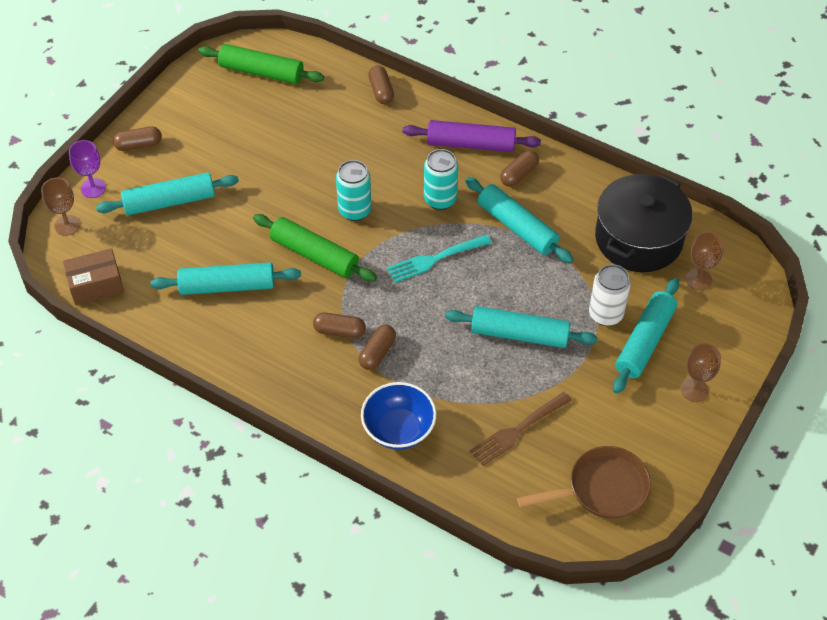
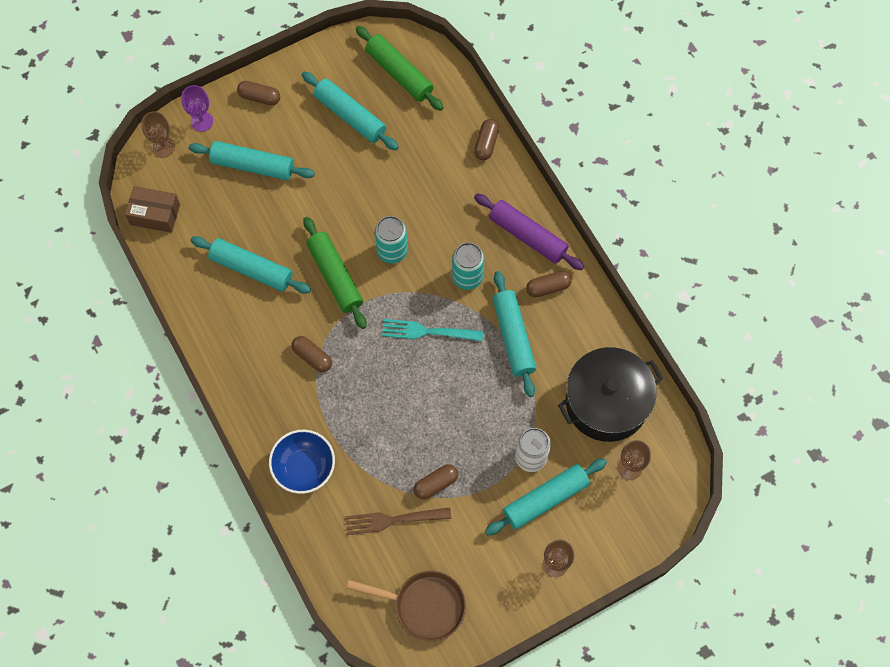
camera: 30 degrees right, 15 degrees up
brown capsule [359,325,396,370] -> brown capsule moved to [414,464,458,500]
turquoise rolling pin [445,306,598,348] -> turquoise rolling pin moved to [302,71,399,150]

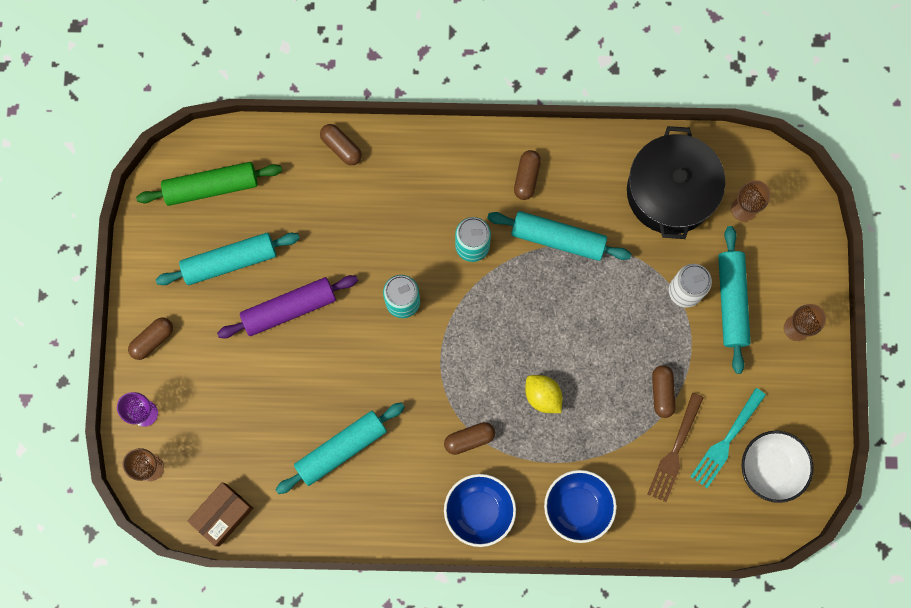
camera: 60 degrees left, 10 degrees up
turquoise rolling pin [189,141,315,180] -> none
green rolling pin [303,217,367,329] -> none
brown pan [347,571,466,641] -> white bowl [742,431,814,503]
turquoise fork [382,319,483,341] -> turquoise fork moved to [690,388,766,488]
purple rolling pin [474,194,584,270] -> purple rolling pin moved to [217,275,358,338]
none -> blue bowl [444,474,516,547]
none -> yellow lemon [525,375,563,413]

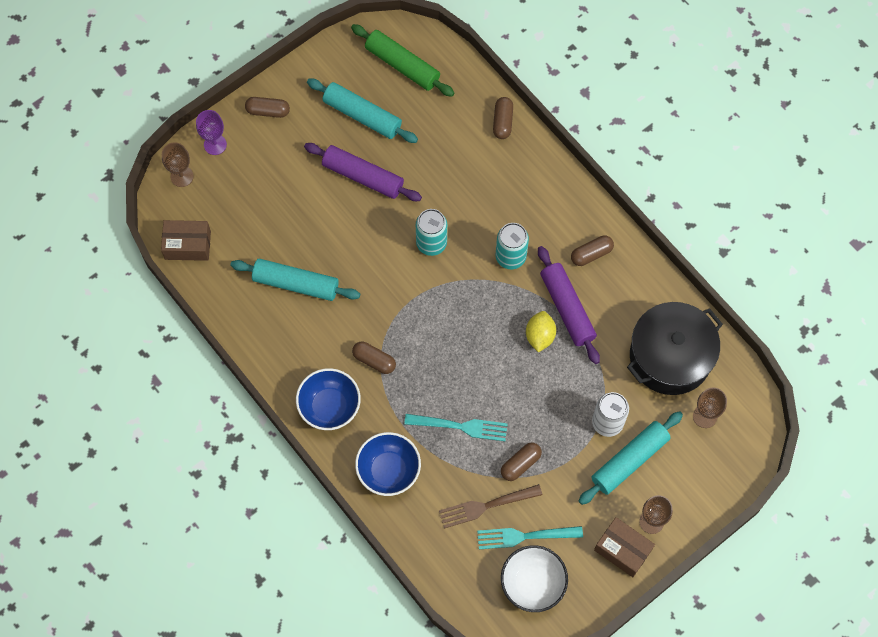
camera: 50 degrees right, 10 degrees down
turquoise rolling pin [487,211,631,261] -> purple rolling pin [538,246,600,364]
yellow lemon [525,375,563,413] -> yellow lemon moved to [526,311,556,353]
none -> turquoise fork [404,414,508,441]
none -> brown box [594,517,655,577]

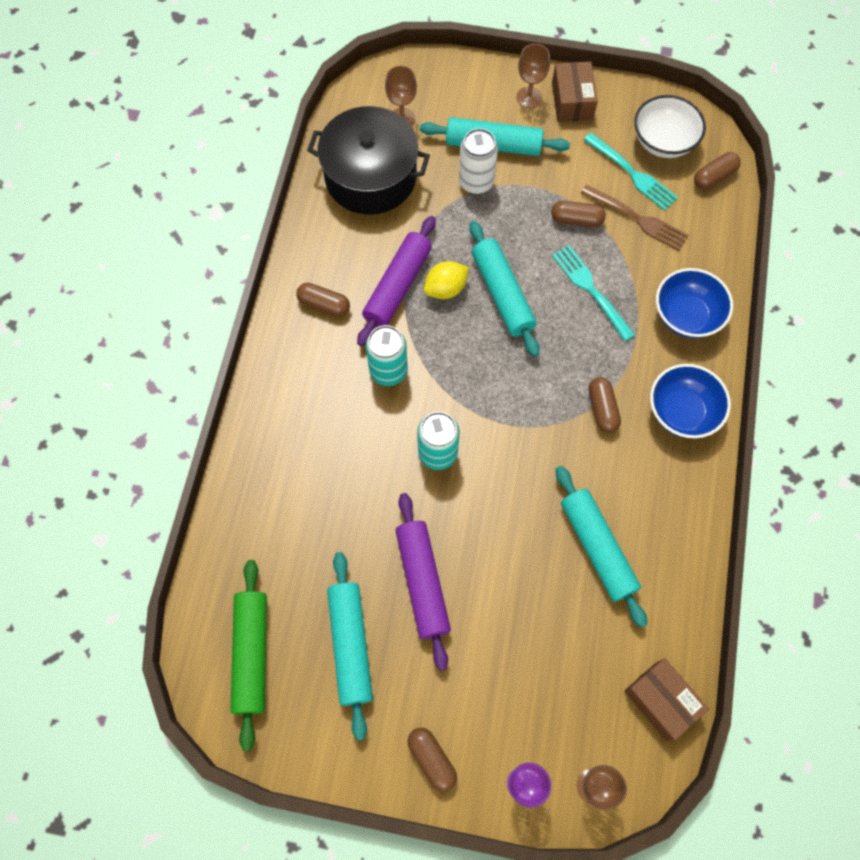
camera: 130 degrees left, 0 degrees up
brown capsule [493,97,513,139] -> brown capsule moved to [694,152,741,190]
none -> turquoise rolling pin [469,221,540,357]

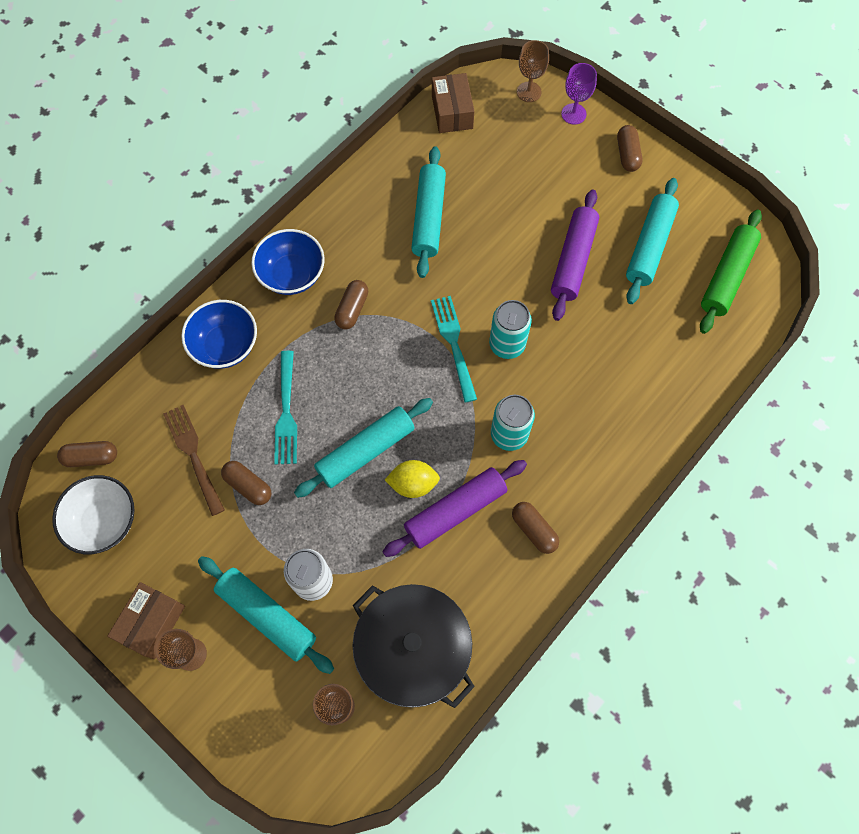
camera: 150 degrees left, 0 degrees up
turquoise rolling pin [469,221,540,357] -> turquoise rolling pin turned 45 degrees clockwise [294,398,433,498]
turquoise fork [584,133,678,211] -> turquoise fork moved to [431,296,477,403]

